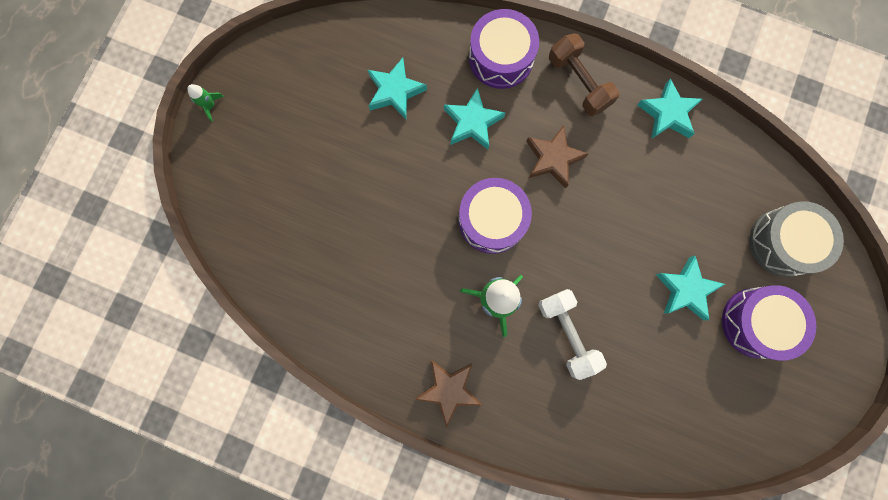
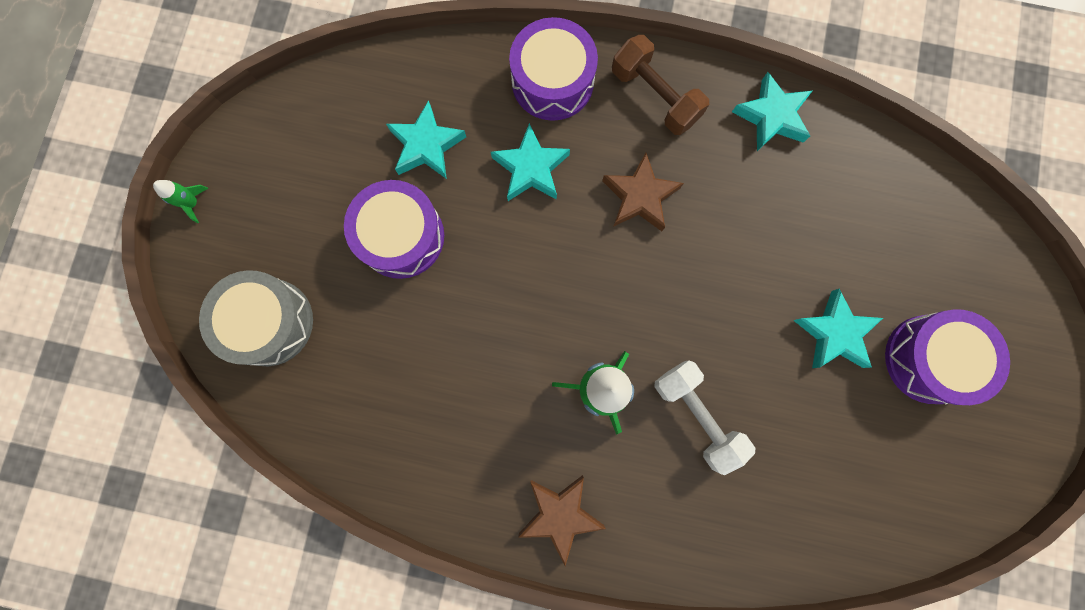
camera: 10 degrees left, 0 degrees up
purple drum [458,178,532,254] -> purple drum moved to [344,180,444,279]
grey drum [749,201,844,277] -> grey drum moved to [199,270,313,366]

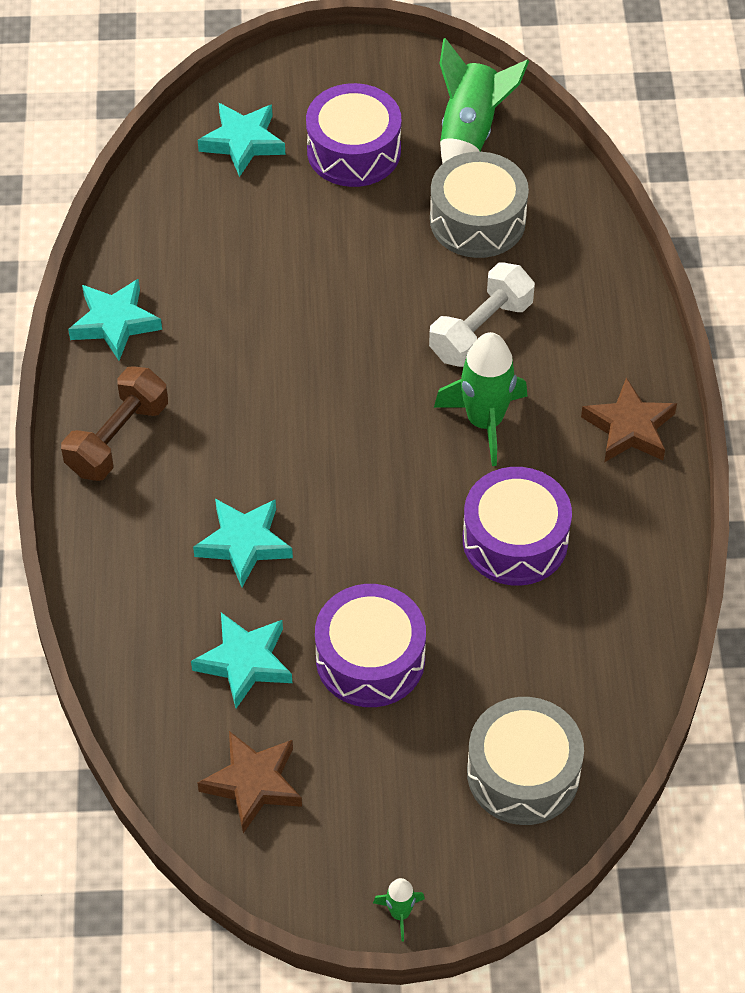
camera: 105 degrees left, 25 degrees down
purple drum [509,17,598,121] -> purple drum moved to [463,467,572,586]
brown star [602,153,684,231] -> brown star moved to [198,731,302,833]
turquoise star [793,288,883,368] -> turquoise star moved to [198,103,285,177]
none -> grey drum [430,152,529,258]
none -> green rocket [439,38,529,164]

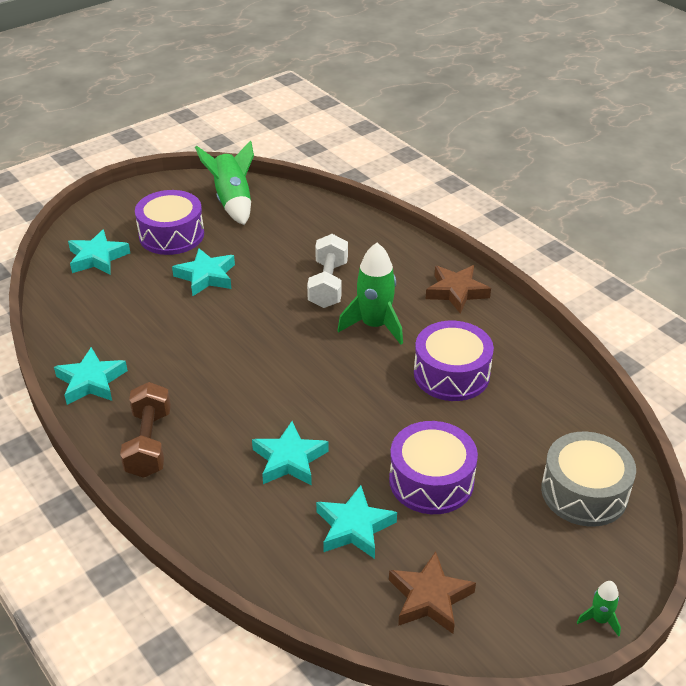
camera: 35 degrees left, 15 degrees down
grey drum [430,152,529,258] -> none
none -> turquoise star [172,248,235,296]

